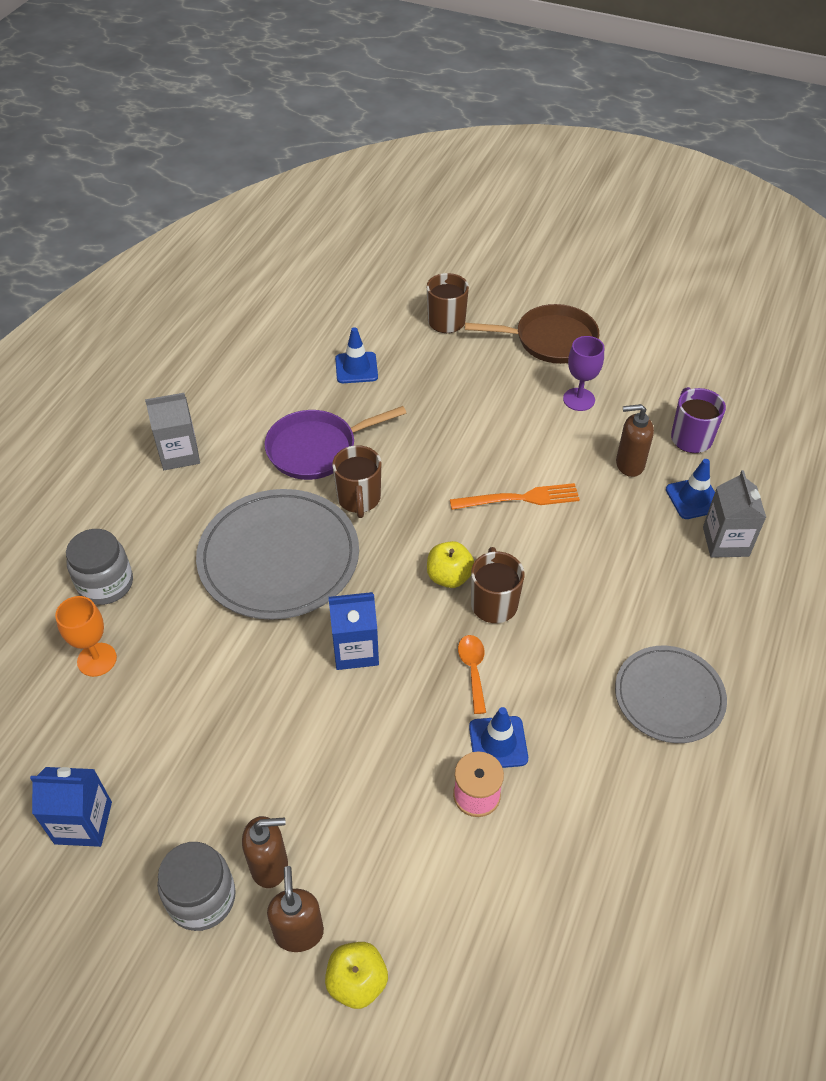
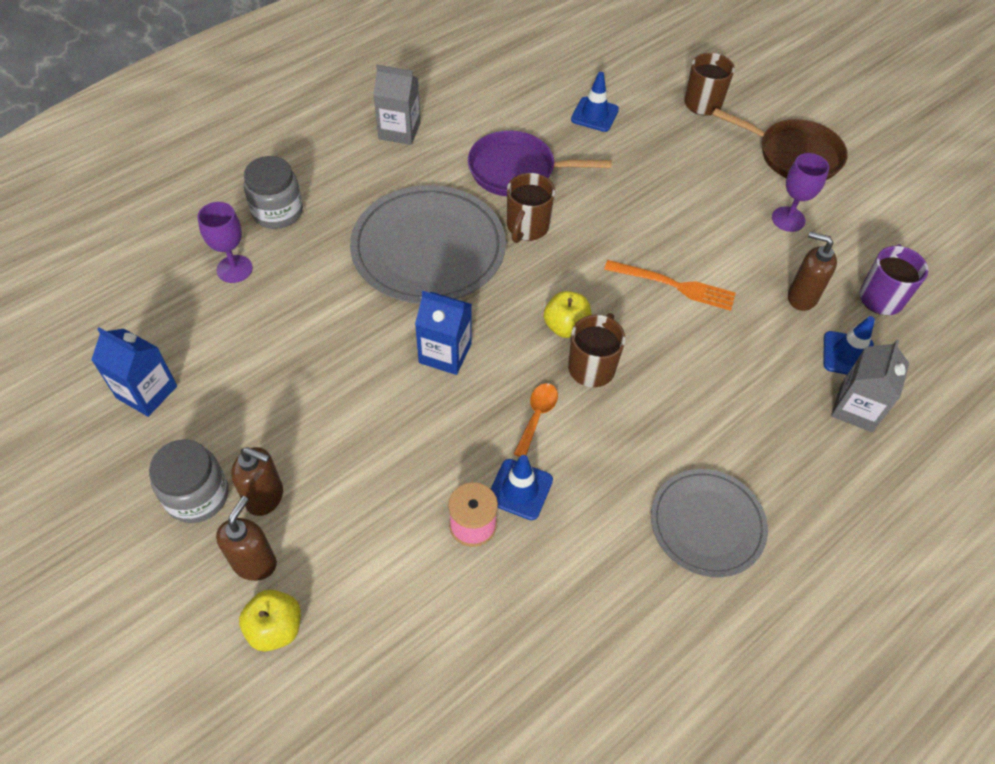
camera: 25 degrees right, 5 degrees up
orange goblet [55,596,117,677] -> purple goblet [197,202,253,283]

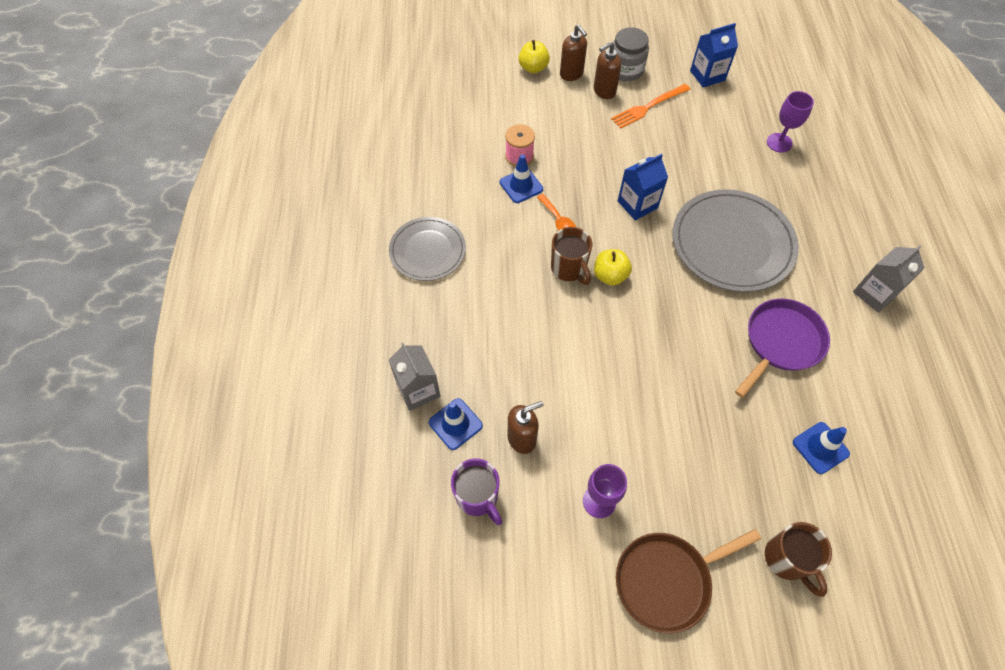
camera: 130 degrees right, 5 degrees up
grey jar [244,156,303,229] -> none
brown mug [507,173,555,243] -> none
orange fork [604,260,736,311] -> orange fork moved to [611,84,690,129]

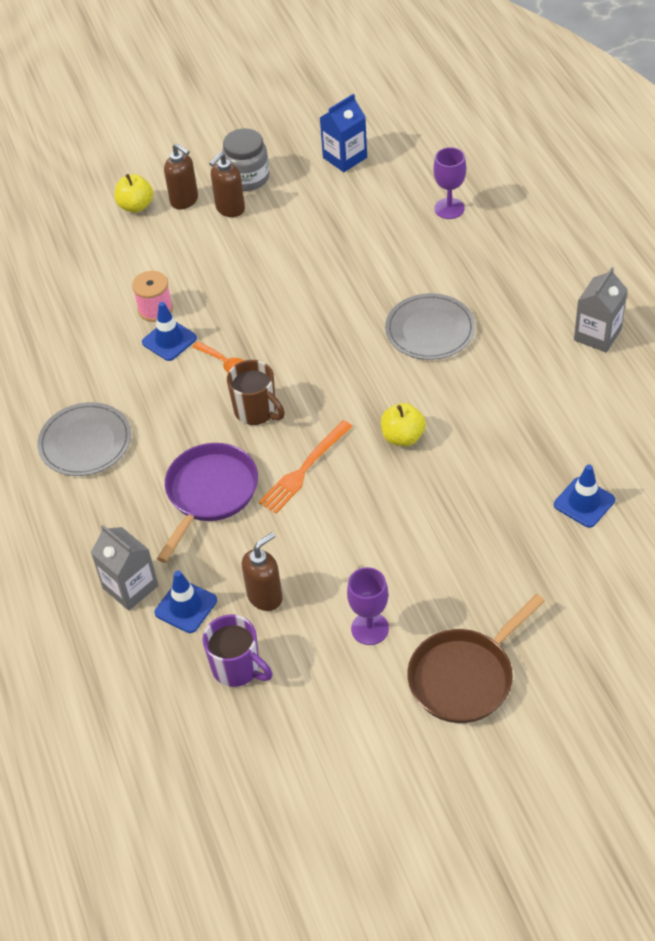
camera: 15 degrees left, 10 degrees down
yellow apple [594,249,632,286] -> yellow apple moved to [381,403,426,446]
orange fork [611,84,690,129] -> orange fork moved to [259,420,353,513]
blue carton [618,154,668,220] -> none
grey plate [673,189,799,292] -> grey plate [385,293,475,360], size x0.62
purple pan [735,299,830,398] -> purple pan moved to [157,443,258,563]
brown mug [765,522,832,597] -> none

